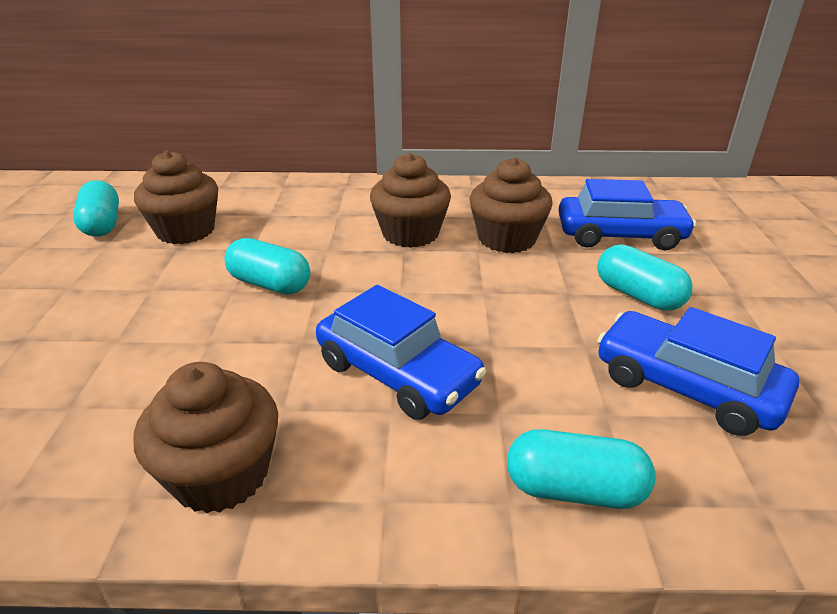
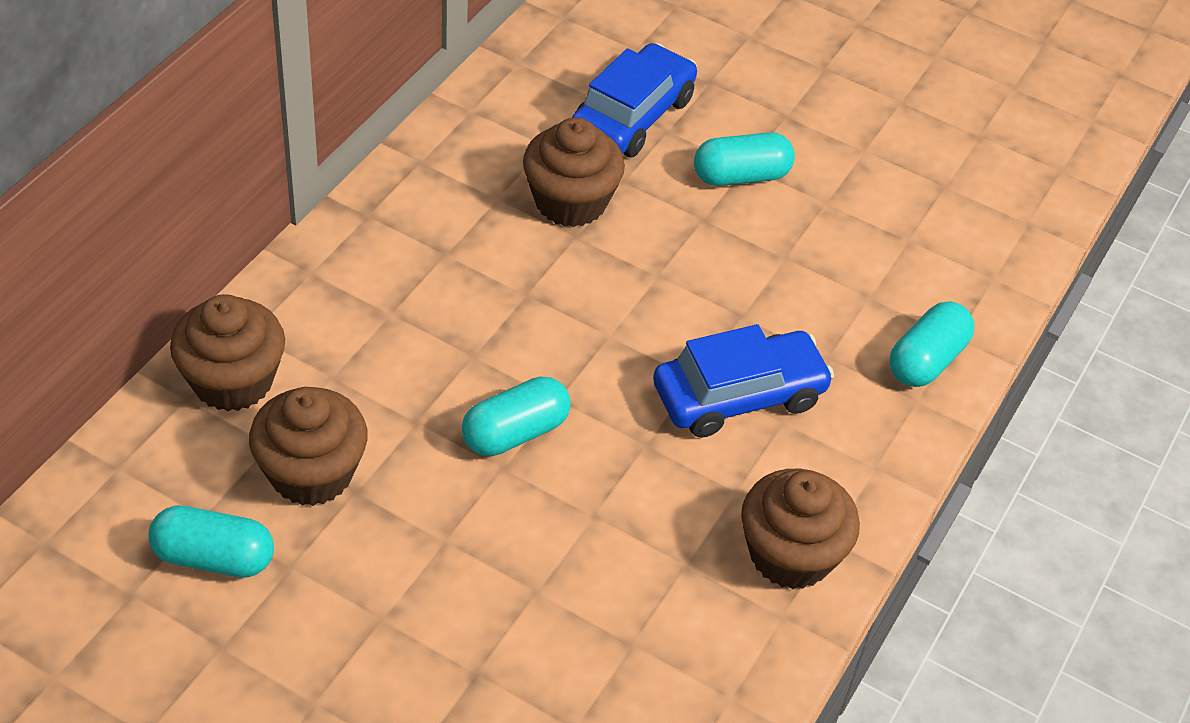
camera: 65 degrees left, 15 degrees up
brown cupcake [370,153,451,248] -> brown cupcake moved to [170,294,285,411]
blue car [597,307,799,436] -> none

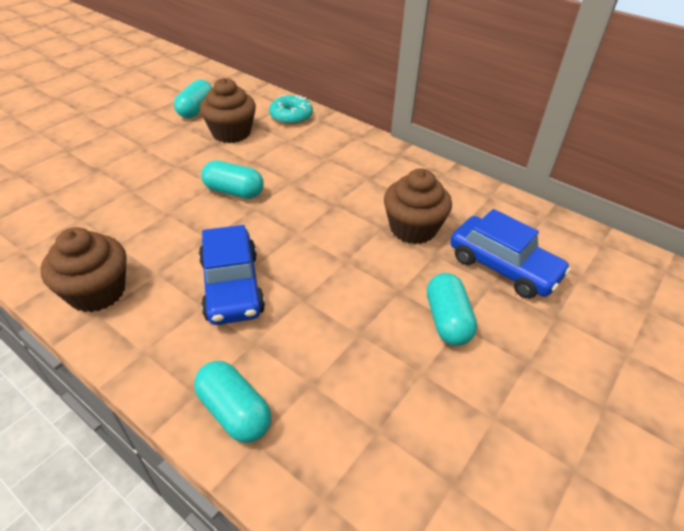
camera: 100 degrees right, 5 degrees down
brown cupcake [170,294,285,411] -> turquoise donut [269,95,313,125]
turquoise capsule [462,377,571,456] -> turquoise capsule turned 45 degrees counterclockwise [201,161,264,199]

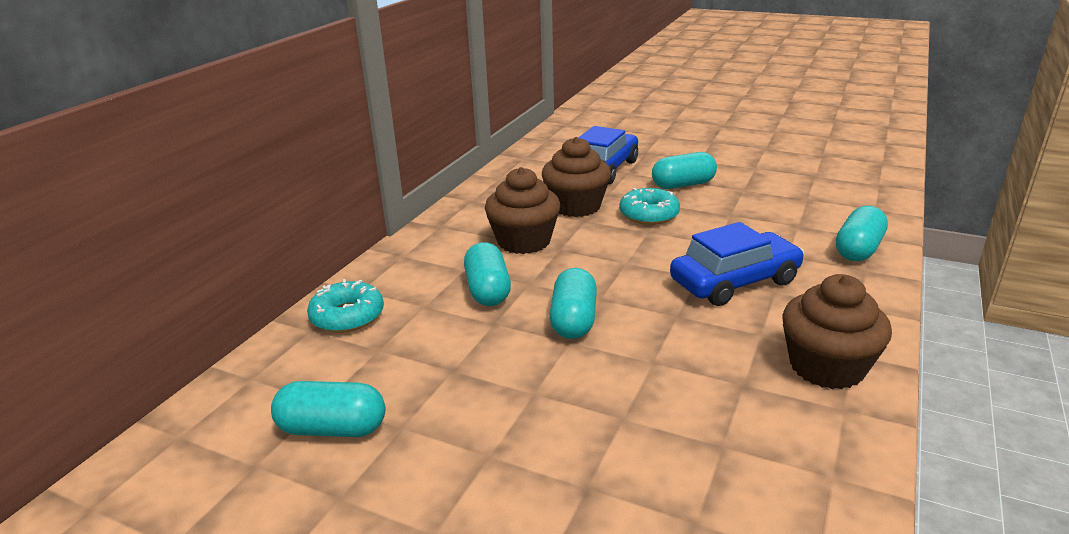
camera: 100 degrees left, 15 degrees down
brown cupcake [200,78,256,143] -> brown cupcake moved to [485,167,560,254]
none -> turquoise capsule [464,242,511,306]
none -> turquoise donut [619,188,680,225]

